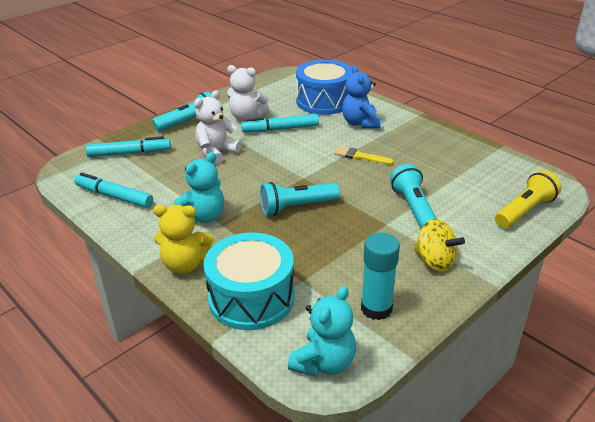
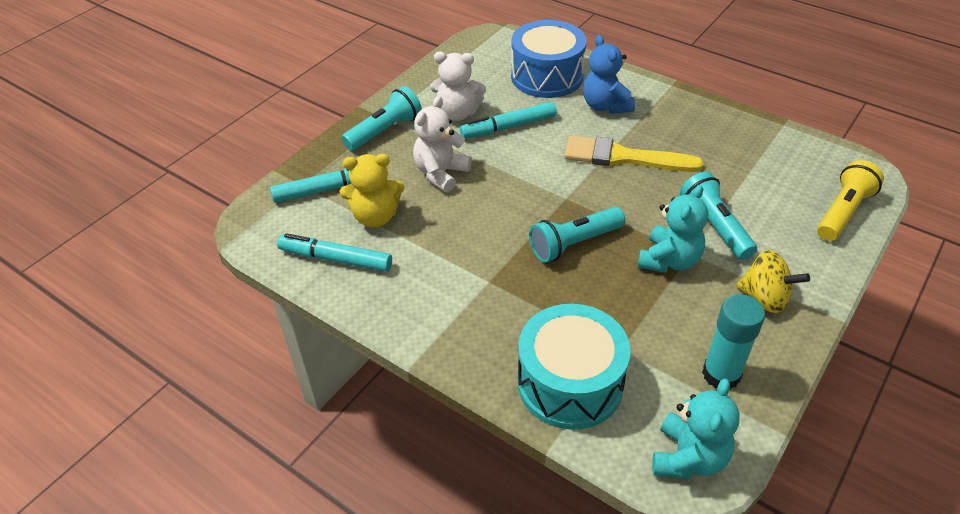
camera: 10 degrees left, 10 degrees up
yellow teddy bear [153,205,213,274] -> yellow teddy bear moved to [340,154,405,227]
turquoise teddy bear [174,152,224,224] -> turquoise teddy bear moved to [638,185,708,273]
yellow brush [334,146,394,165] -> yellow brush [565,136,704,172], size x1.80

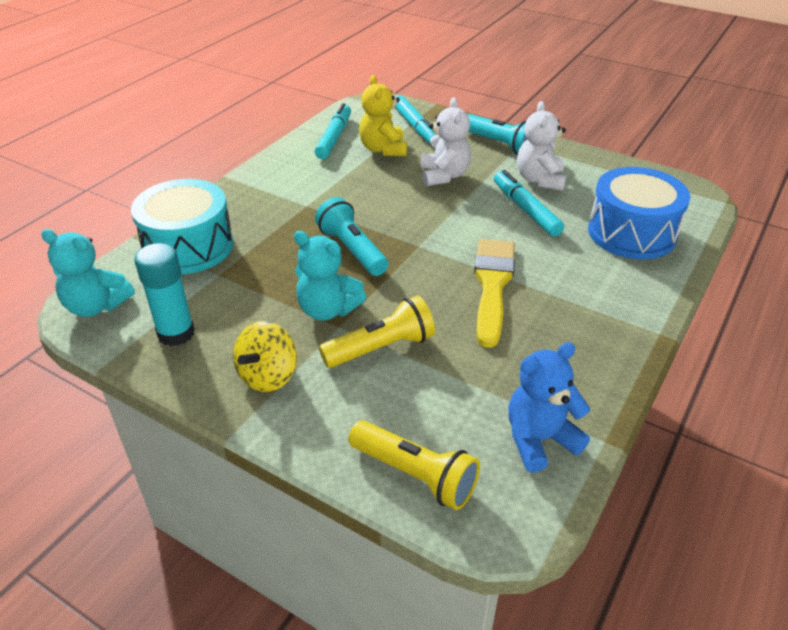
camera: 85 degrees right, 5 degrees down
white teddy bear [413,96,472,193] -> white teddy bear turned 60 degrees clockwise [420,97,471,186]
blue teddy bear [583,35,635,114] -> blue teddy bear moved to [508,342,590,473]
turquoise flashlight [680,172,757,260] -> yellow flashlight [319,295,435,368]

